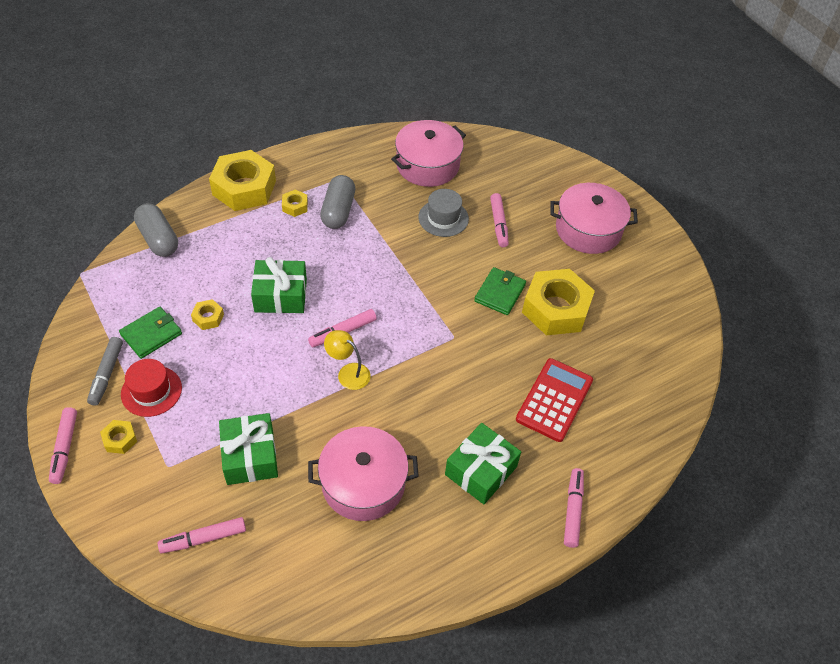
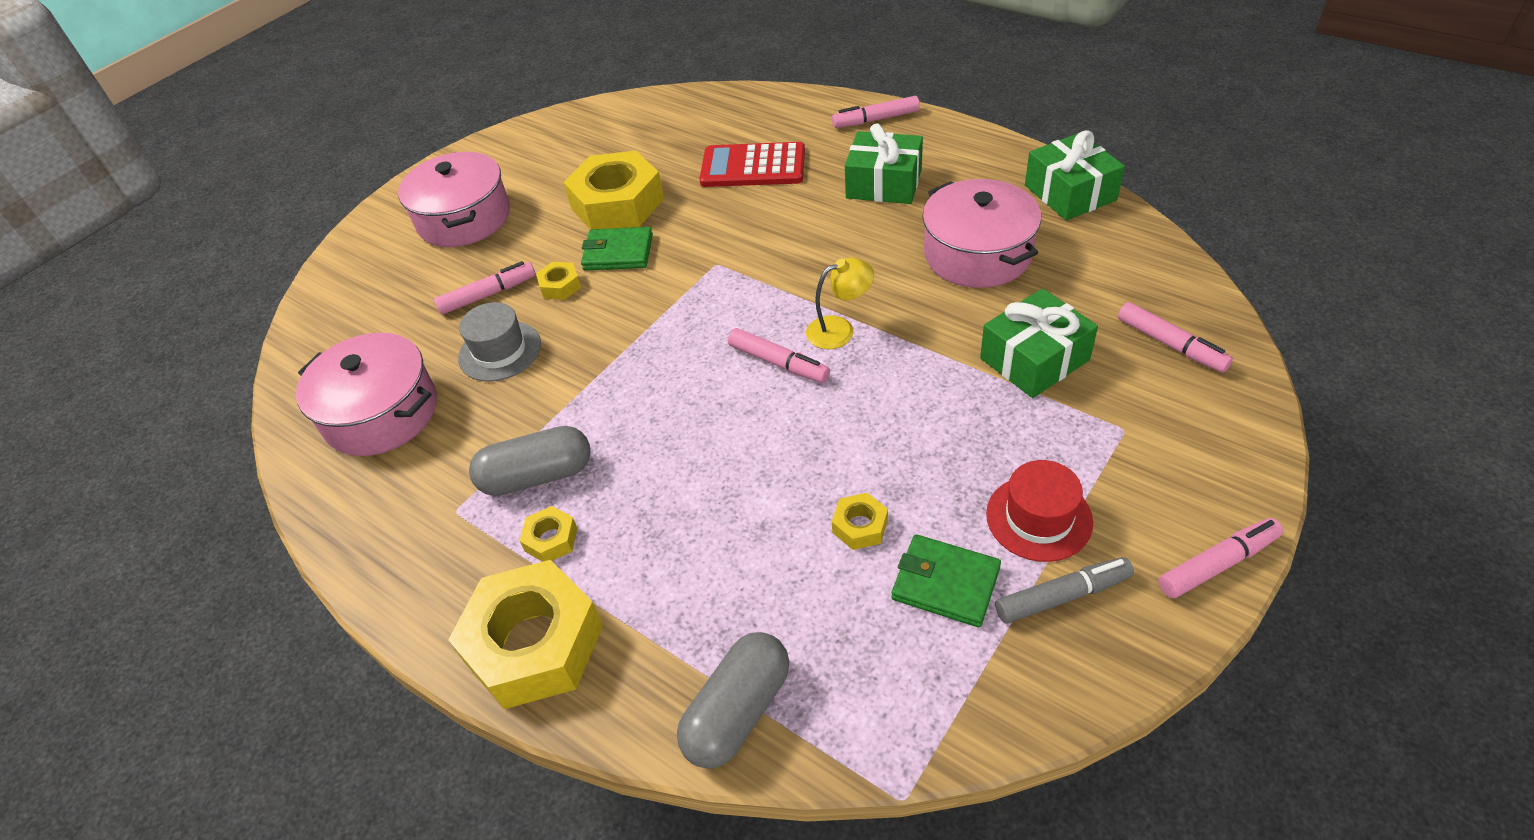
camera: 105 degrees left, 5 degrees down
yellow nut [100,420,137,454] -> yellow nut moved to [536,262,581,300]
green gift [251,257,307,313] -> green gift moved to [1025,130,1125,221]
yellow lamp [324,330,371,390] -> yellow lamp turned 120 degrees counterclockwise [806,257,874,349]

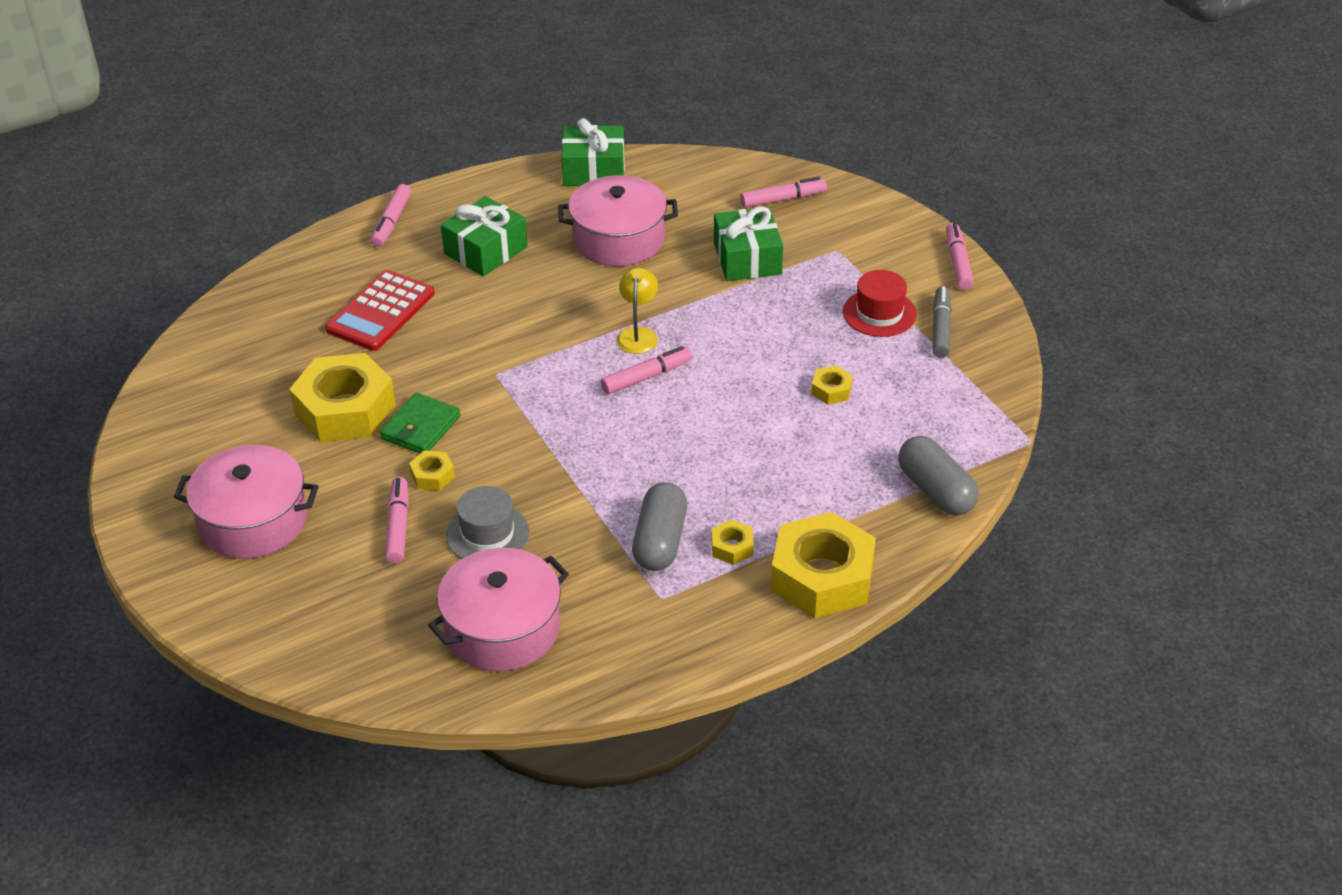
camera: 70 degrees left, 5 degrees down
green wallet [892,534,1001,627] -> none

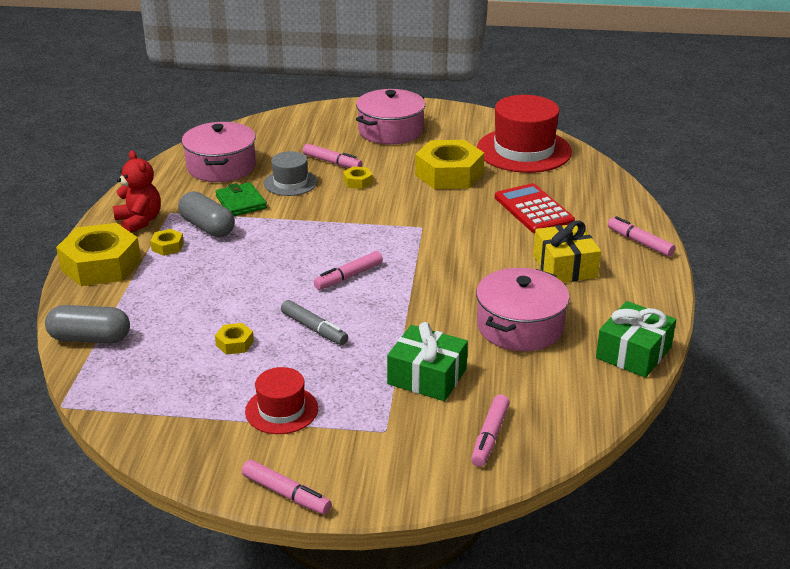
camera: 125 degrees right, 10 degrees down
green wallet [380,393,461,454] -> green wallet moved to [215,182,267,216]
green gift [441,196,528,276] -> yellow gift [533,221,601,283]
pink marker [601,346,692,394] -> pink marker turned 45 degrees clockwise [314,251,383,290]
yellow lamp [617,268,658,354] -> none
grey marker [932,286,952,358] -> grey marker moved to [281,300,348,345]
none -> red teddy bear [113,150,161,233]
none -> red hat [477,95,572,173]

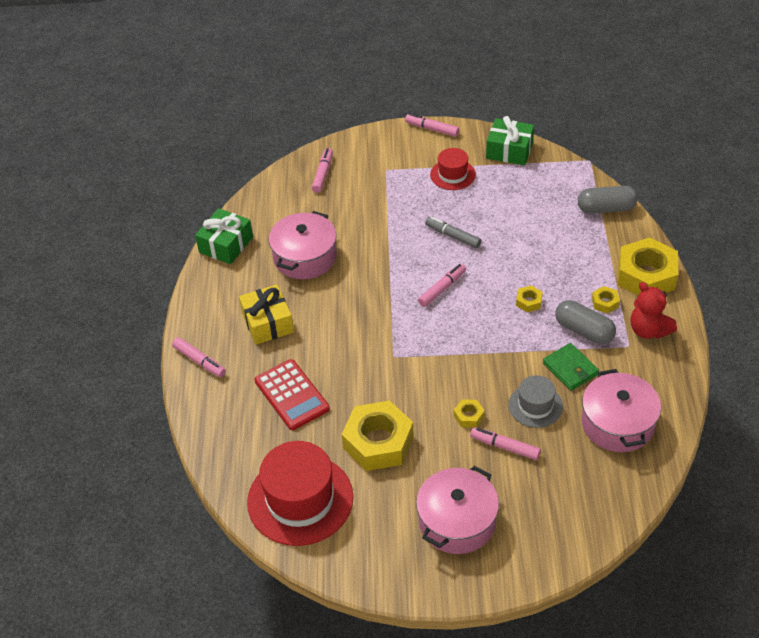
camera: 175 degrees right, 15 degrees up
yellow nut [215,323,254,355] -> yellow nut moved to [516,285,543,313]
green gift [387,322,468,401] -> green gift moved to [486,116,534,165]

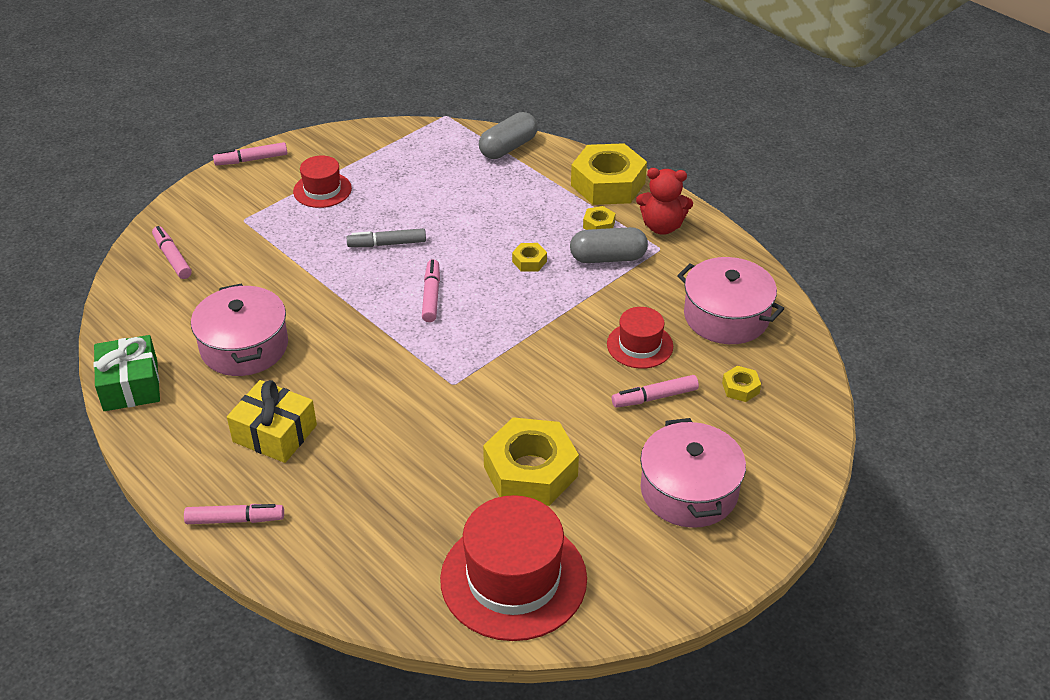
camera: 45 degrees left, 5 degrees down
red calculator [254,359,330,430] -> none
yellow nut [454,399,485,428] -> yellow nut moved to [722,366,761,402]
green gift [486,116,534,165] -> none
grey hat [509,375,563,428] -> red hat [607,307,673,369]
green wallet [543,343,599,391] -> none

